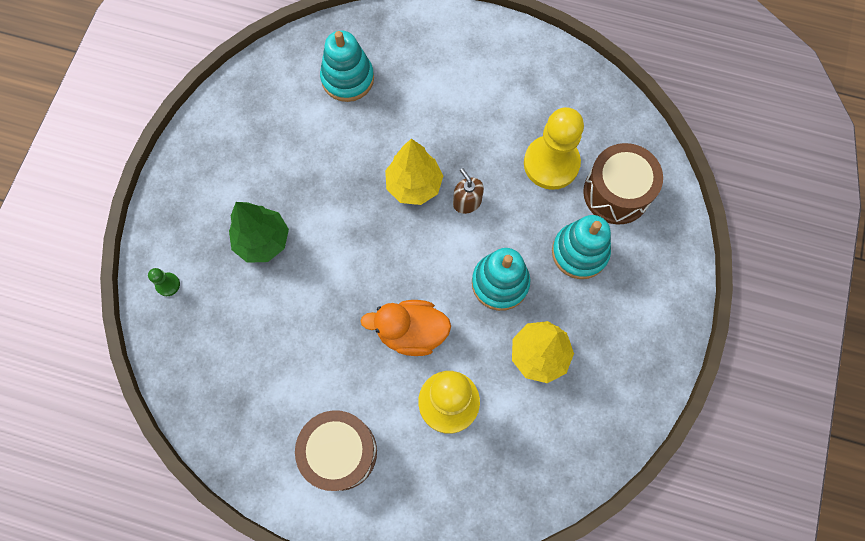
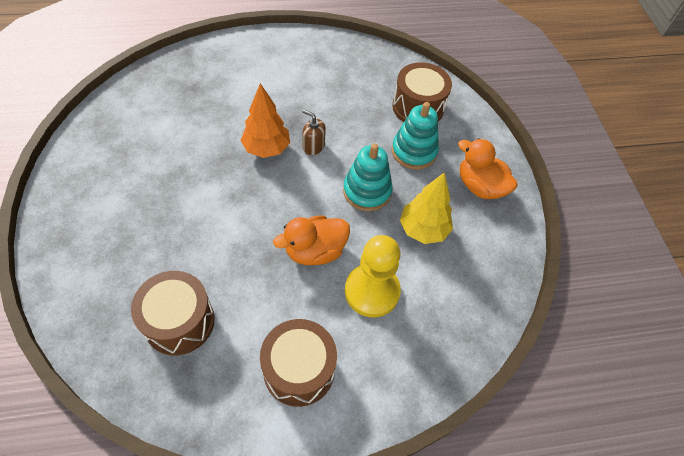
camera: 30 degrees left, 15 degrees down
green pawn [148,268,180,296] -> none
green tree [229,202,289,263] -> none
turquoise stacking toy [320,30,374,102] -> none
yellow tree [385,139,443,205] -> orange tree [240,83,290,158]
yellow pawn [524,107,584,190] -> none
none -> brown drum [131,271,215,356]
none -> orange duck [458,138,517,199]

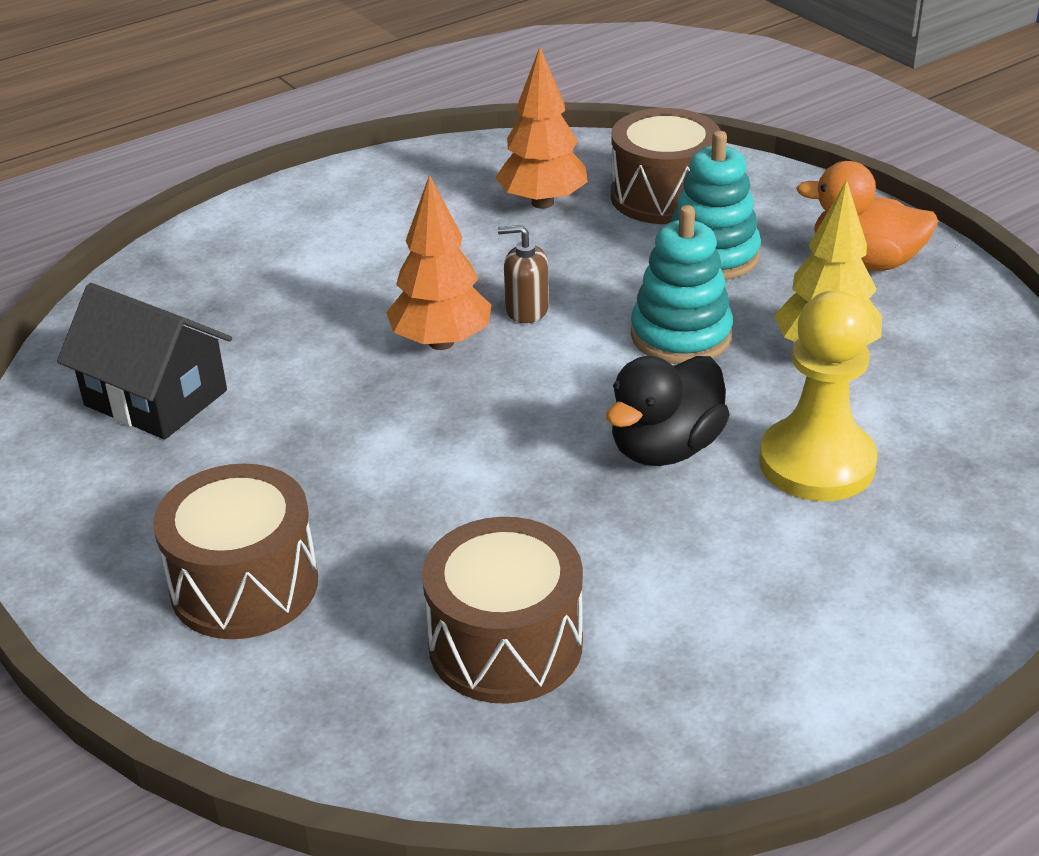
camera: 20 degrees left, 20 degrees down
brown drum [260,319,337,407] -> brown drum moved to [153,463,318,639]
orange duck [273,216,350,265] -> black duck [606,356,730,466]
none -> black house [57,283,232,439]
none -> orange tree [495,47,588,209]

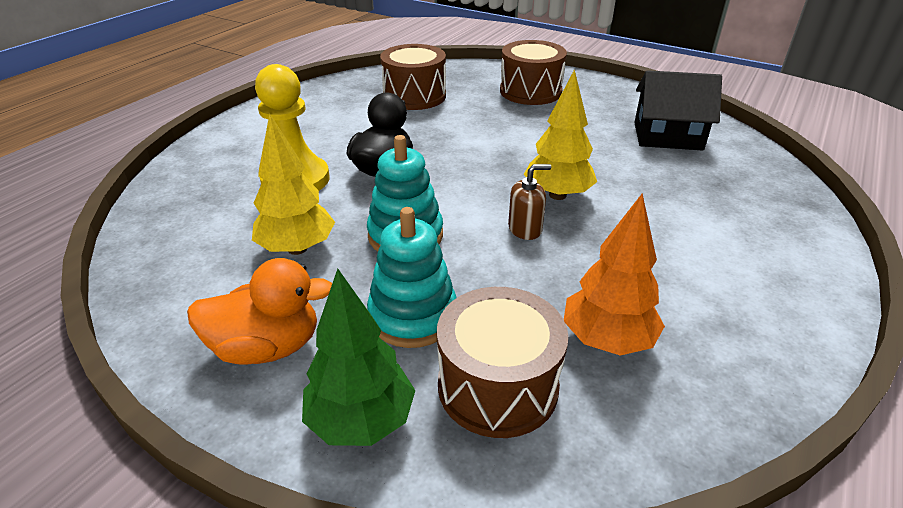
camera: 155 degrees right, 0 degrees up
orange tree [386,174,491,350] -> yellow tree [524,69,597,200]
none -> green tree [302,269,416,446]

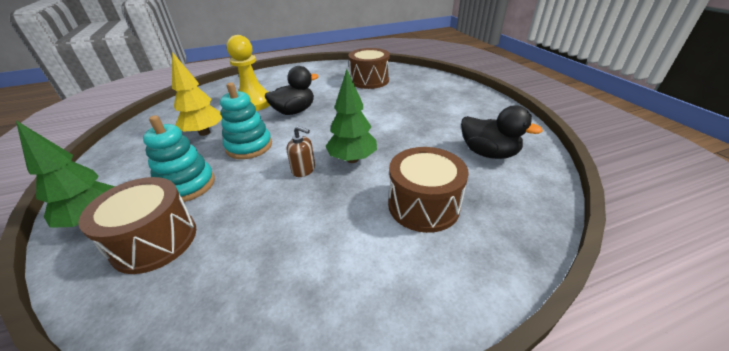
camera: 40 degrees right, 0 degrees up
orange duck [187,258,332,365] -> none
brown drum [500,40,567,105] -> brown drum moved to [388,147,469,233]
yellow tree [524,69,597,200] -> green tree [325,69,377,163]
orange tree [564,194,665,355] -> none
black house [634,70,722,151] -> black duck [461,105,543,159]

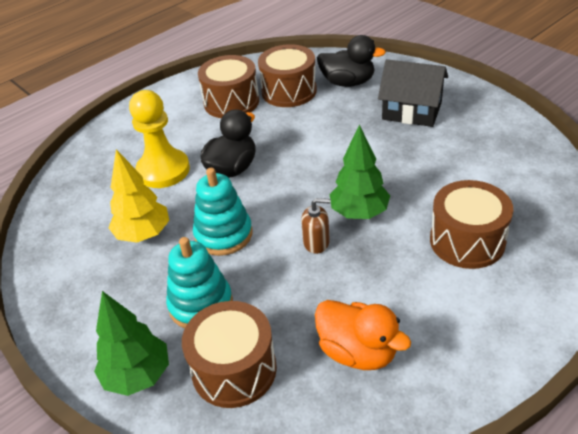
camera: 20 degrees left, 5 degrees up
black duck [461,105,543,159] -> black duck moved to [317,35,386,87]
none -> brown drum [198,55,259,118]
none -> orange duck [315,300,411,370]
none -> black house [378,59,448,127]

